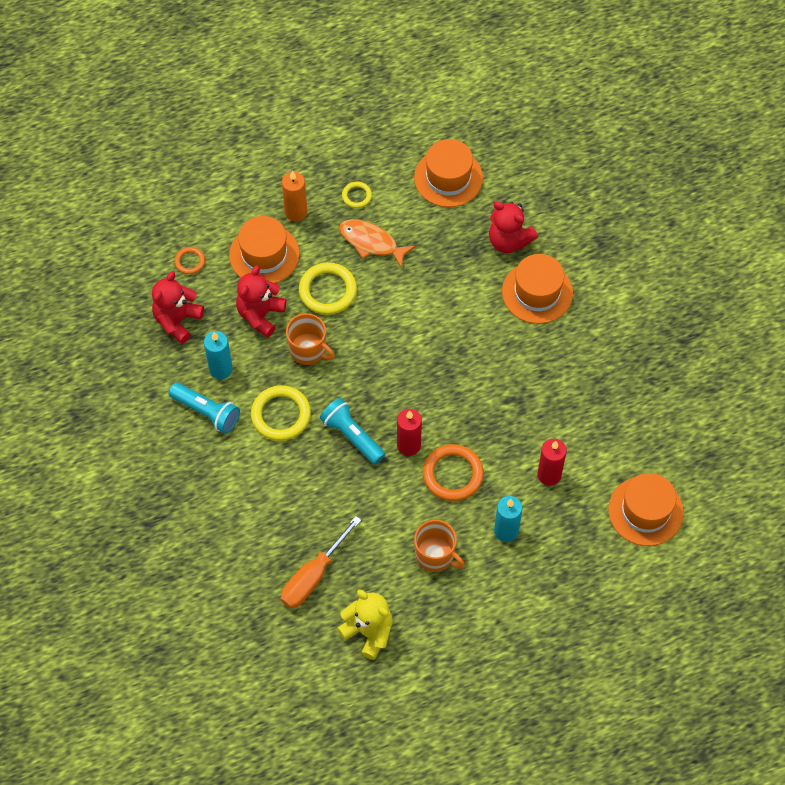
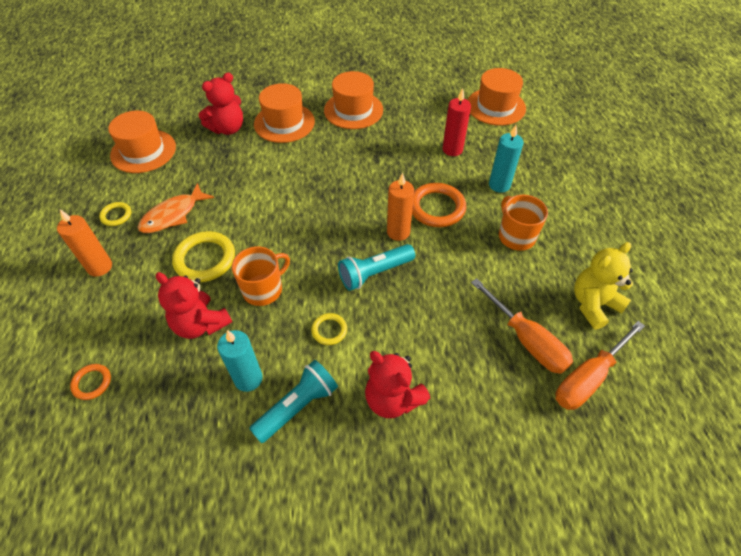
camera: 75 degrees left, 10 degrees down
red teddy bear [152,271,204,344] -> red teddy bear moved to [365,351,430,418]
orange hat [229,216,300,283] -> orange hat moved to [324,71,383,129]
yellow ring [251,385,311,441] -> yellow ring [311,313,347,345], size x0.53
red candle [397,409,422,456] -> orange candle [387,172,414,241]
orange mug [414,520,465,572] -> orange mug turned 75 degrees counterclockwise [499,195,548,251]
none -> orange screwdriver [555,321,645,410]

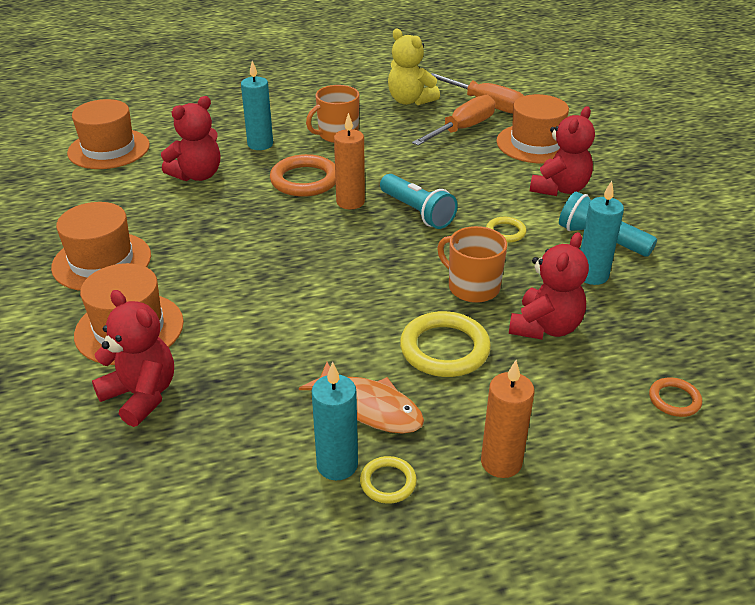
camera: 100 degrees left, 15 degrees down
orange hat [108,111,176,173] -> orange hat moved to [496,94,569,164]
red candle [443,88,471,156] -> red teddy bear [161,96,220,181]
none -> turquoise candle [312,362,358,480]

